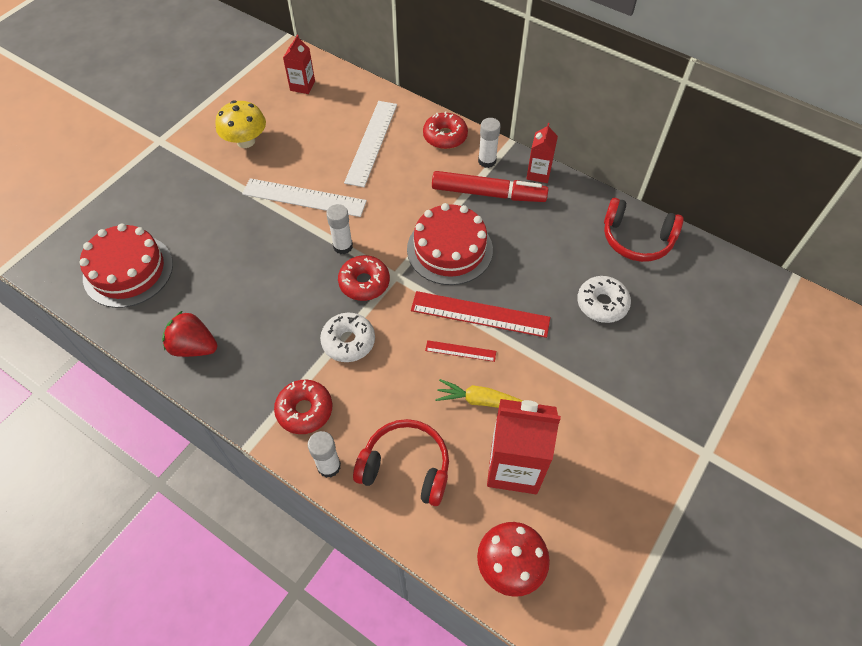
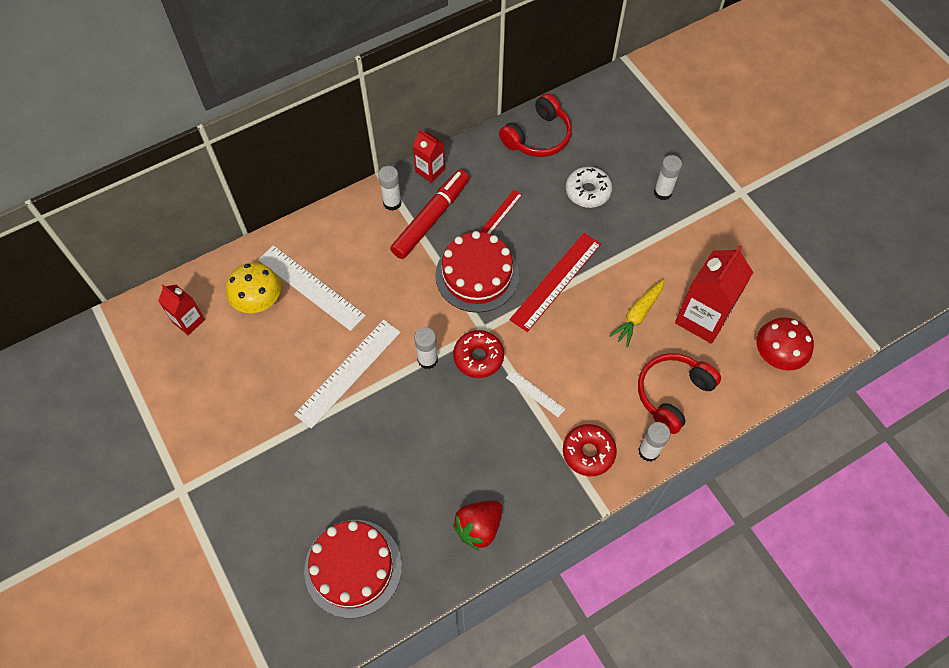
camera: 65 degrees left, 5 degrees up
yellow mushroom [215,100,266,148] -> yellow mushroom moved to [226,263,281,313]
white donut [320,313,375,362] -> white ruler [506,370,565,417]
red donut [423,111,468,149] -> none
red ruler [425,340,496,362] -> red ruler moved to [480,190,522,234]
none -> white glue stick [654,155,682,200]

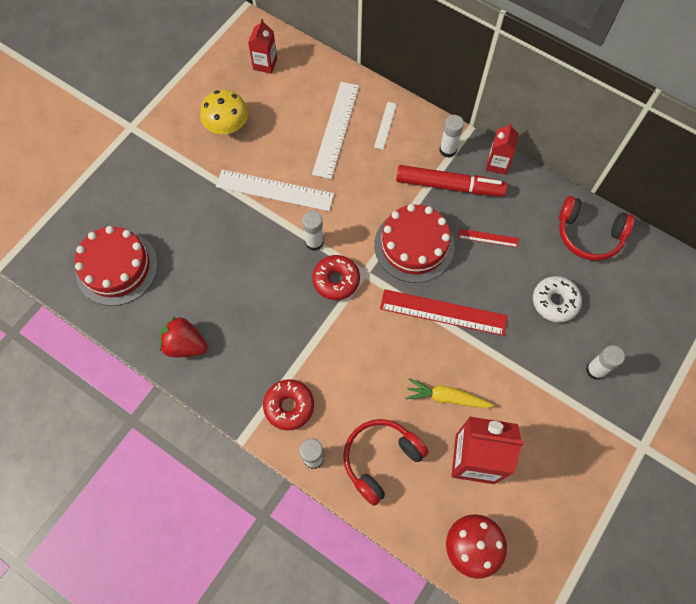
camera: 65 degrees right, 5 degrees up
yellow mushroom [226,263,281,313] -> yellow mushroom moved to [200,90,248,134]
white ruler [506,370,565,417] -> white ruler moved to [374,102,397,150]
red headphones [638,353,721,434] -> red headphones turned 60 degrees counterclockwise [343,419,429,506]

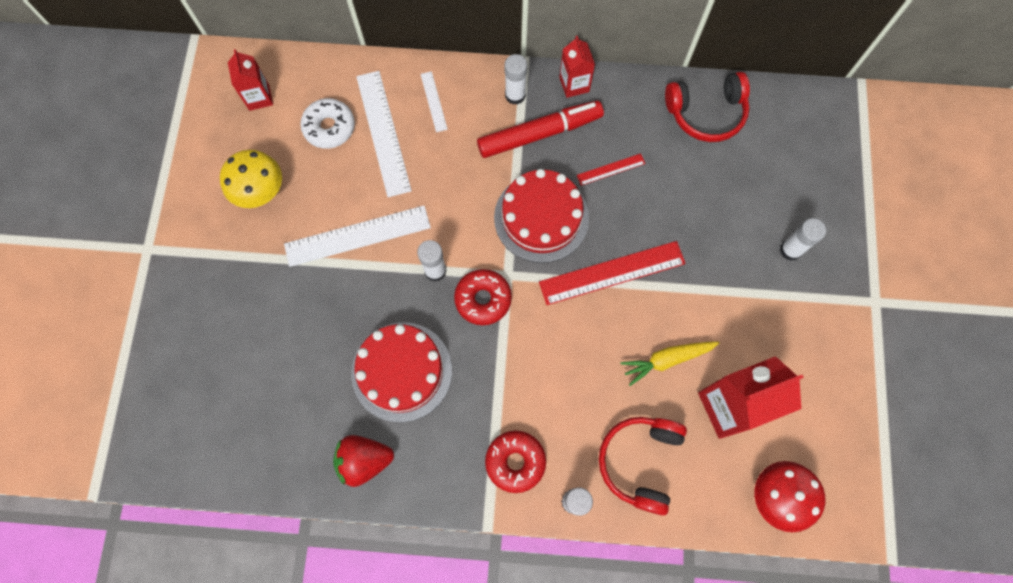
camera: 30 degrees left, 5 degrees up
red cake [74,226,158,306] -> red cake moved to [351,322,452,422]
white donut [533,276,582,322] -> white donut moved to [300,98,355,149]

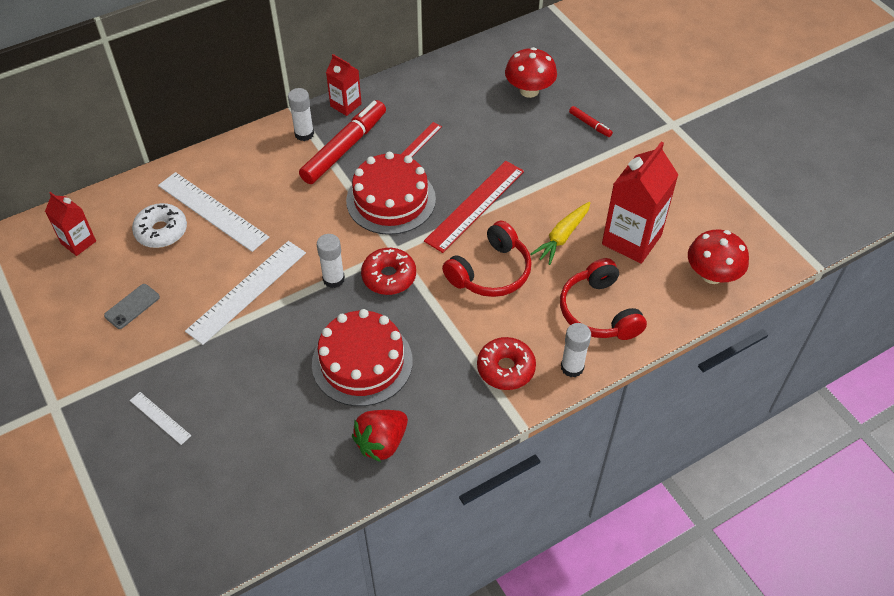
camera: 35 degrees left, 20 degrees down
yellow mushroom [220,150,282,208] -> grey phone [104,284,160,329]
white ruler [421,71,448,132] -> white ruler moved to [130,392,191,445]
red headphones [665,72,750,142] -> red headphones moved to [442,221,532,297]
white glue stick [780,218,826,261] -> red marker [569,106,613,137]
none -> red mushroom [505,47,557,98]

